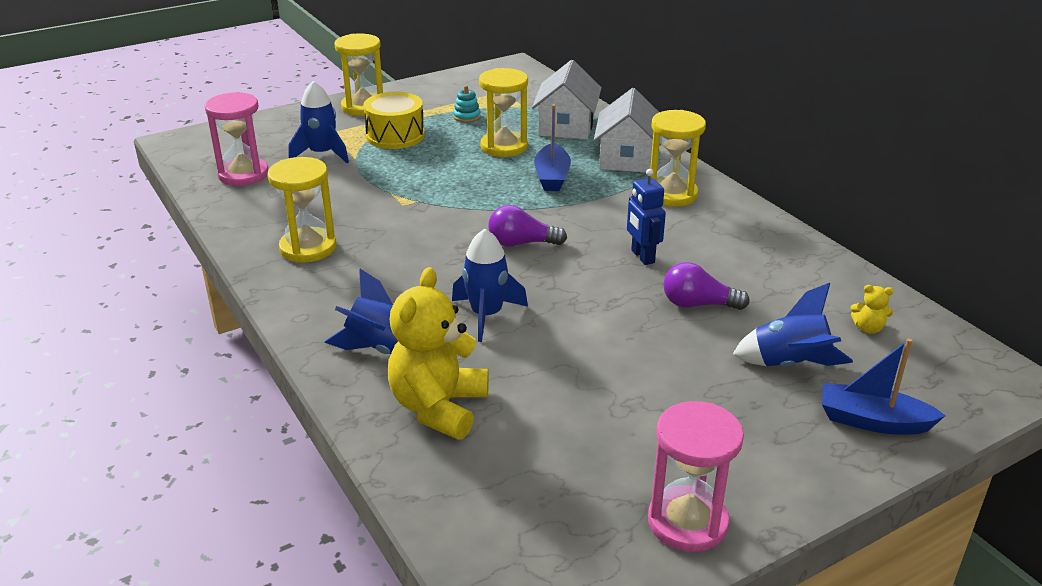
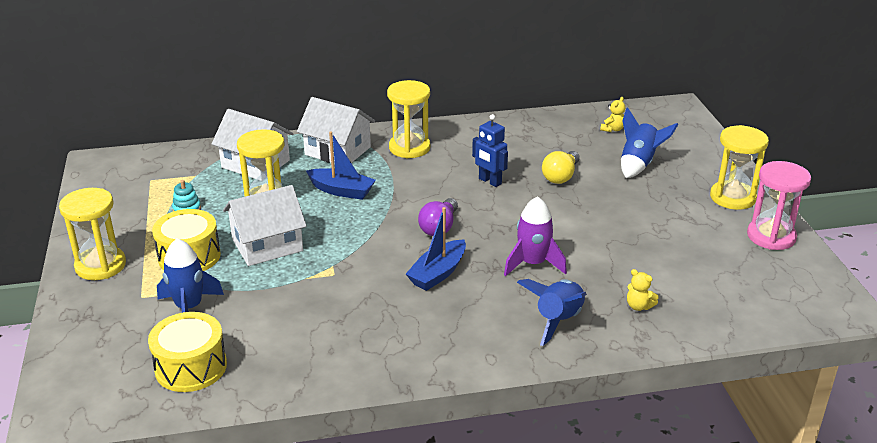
camera: 70 degrees left, 0 degrees up
pink hourglass [205,92,269,186] -> yellow drum [148,312,227,392]
yellow hourglass [267,157,336,262] -> yellow hourglass moved to [710,125,769,210]
yellow teddy bear [388,267,489,439] -> yellow teddy bear [627,269,659,311], size x0.41
blue rocket [452,229,528,342] -> purple rocket [504,196,567,276]
blue robot [627,169,666,265] -> blue robot turned 45 degrees clockwise [472,114,508,187]
purple light bulb [663,262,750,310] -> yellow light bulb [542,151,579,184]
blue boat [822,339,946,435] -> blue boat moved to [406,207,466,291]
none -> white house [223,185,307,266]

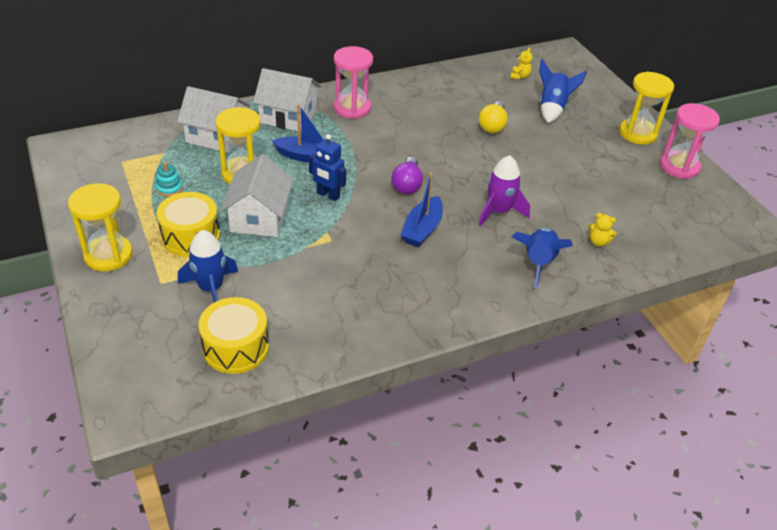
camera: 15 degrees left, 10 degrees up
white house [223,185,307,266] -> white house turned 45 degrees counterclockwise [220,154,294,237]
yellow hourglass [387,80,430,158] -> pink hourglass [334,46,373,119]
blue robot [472,114,508,187] -> blue robot moved to [309,134,346,201]

